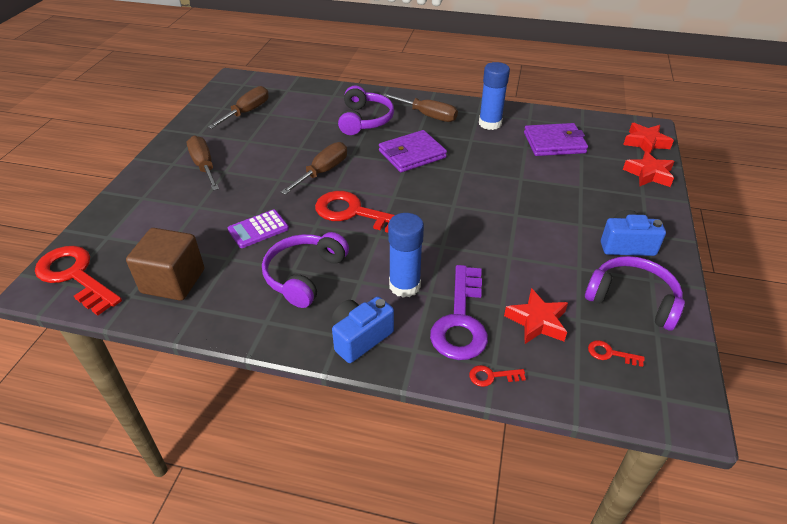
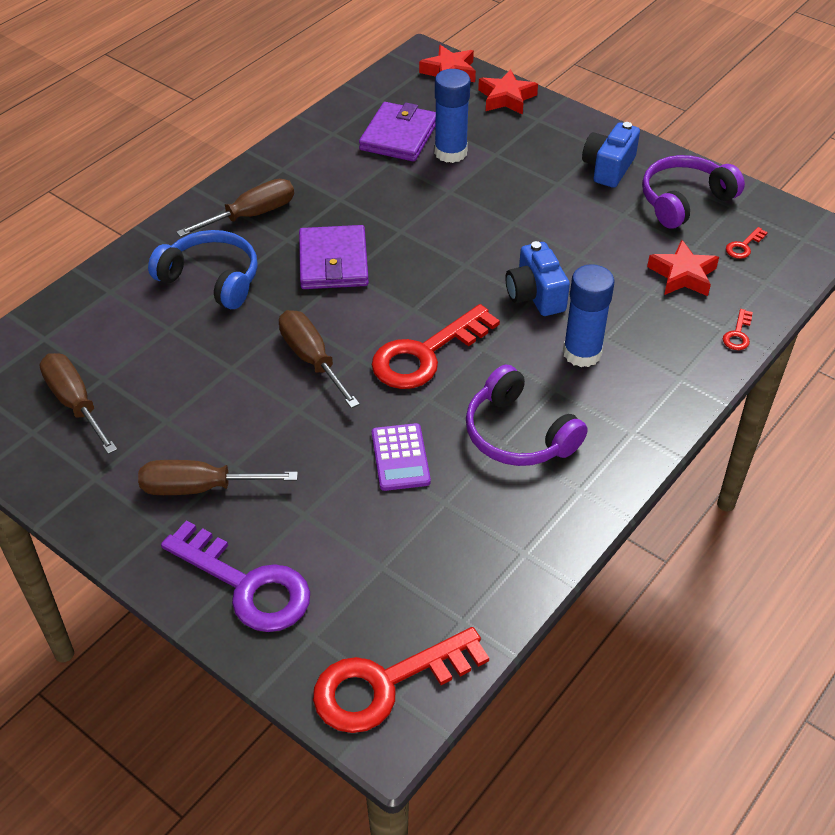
camera: 65 degrees left, 5 degrees up
brown cube [126,228,204,301] -> none
blue camera [332,297,394,363] -> blue camera moved to [505,241,570,316]
purple headphones [338,85,394,135] -> blue headphones [148,230,258,309]
purple key [430,265,488,360] -> purple key moved to [161,520,310,632]
blue glue stick [479,62,510,130] -> blue glue stick moved to [434,69,470,163]

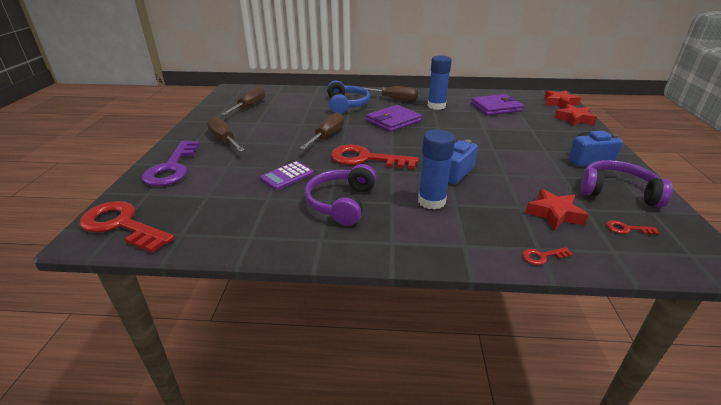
camera: 55 degrees right, 15 degrees down
blue glue stick [434,69,470,163] -> blue glue stick moved to [428,55,452,110]

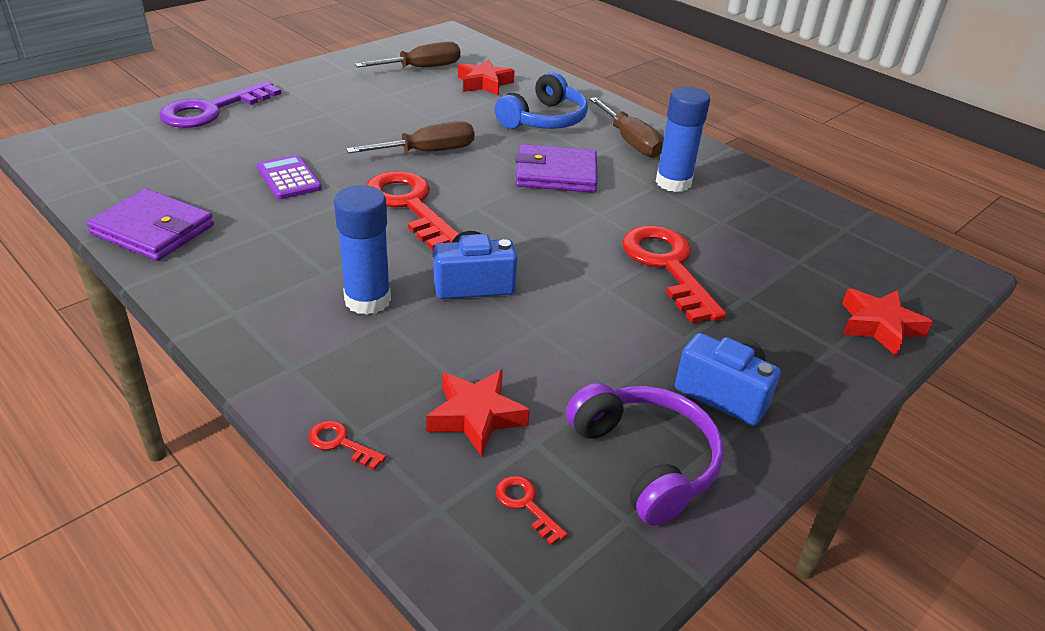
camera: 40 degrees right, 5 degrees up
red key [79,201,175,253] -> red key moved to [622,225,726,323]
brown screwdriver [207,117,245,152] -> none
purple calculator [260,161,314,190] -> purple calculator turned 60 degrees clockwise [257,155,322,199]
purple headphones [305,164,376,226] -> none
purple wallet [471,94,524,115] -> purple wallet moved to [86,189,214,261]
red star [544,91,581,109] -> red star moved to [458,59,515,95]

